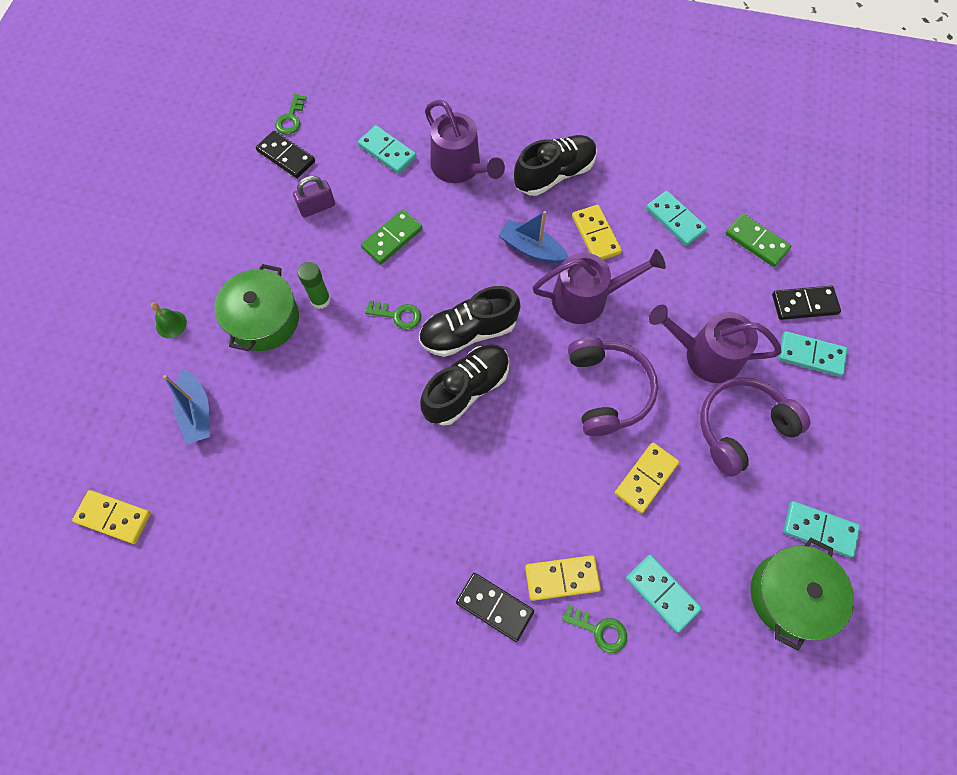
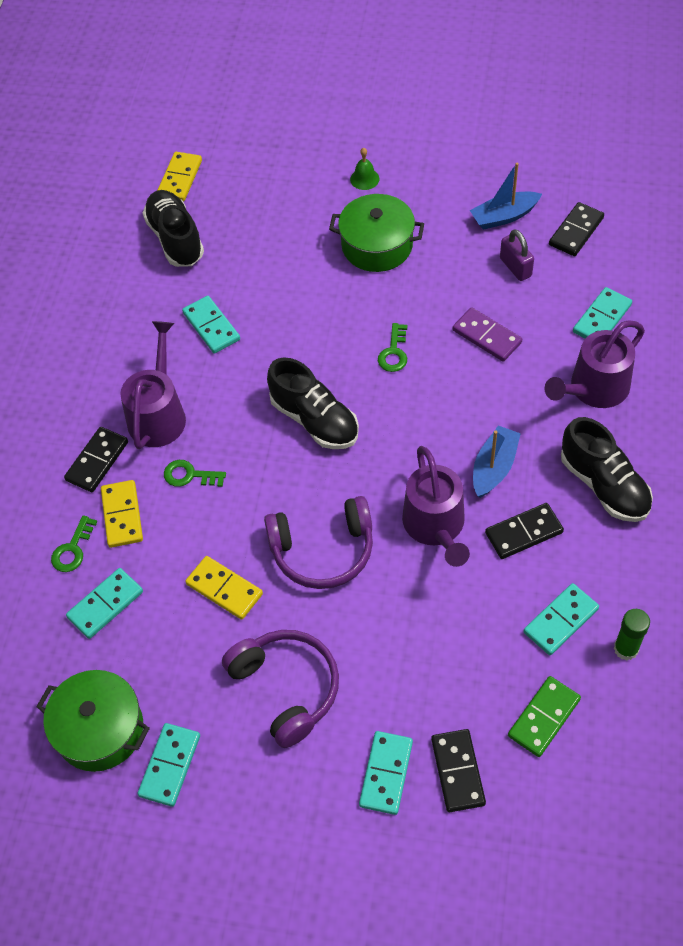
camera: 90 degrees right, 10 degrees down
blue boat [163,369,210,444] -> blue boat moved to [470,162,542,230]
green key [275,94,307,135] -> green key moved to [164,460,226,487]
green glue stick [297,262,331,309] -> green glue stick moved to [614,609,650,661]
green domino [361,209,423,264] -> purple domino [453,307,522,362]
black shoe [419,286,521,357] -> black shoe moved to [143,190,204,267]
yellow domino [572,205,622,260] -> black domino [485,503,564,559]
purple watering can [649,305,782,383] -> purple watering can moved to [120,321,186,449]
none -> turquoise domino [182,296,240,353]

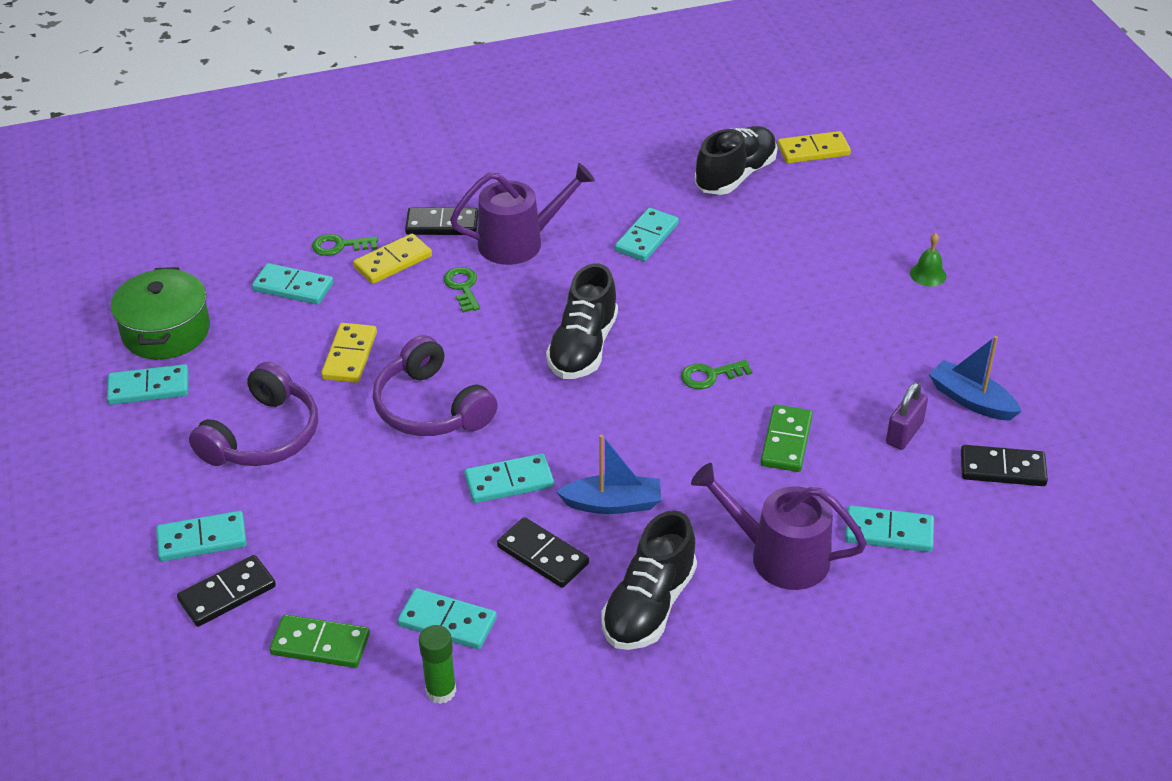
camera: 60 degrees right, 15 degrees down
green pot [329,194,424,272] -> none
purple watering can [402,446,470,567] -> turquoise domino [464,454,554,503]
purple domino [453,307,522,362] -> green domino [760,405,813,472]

